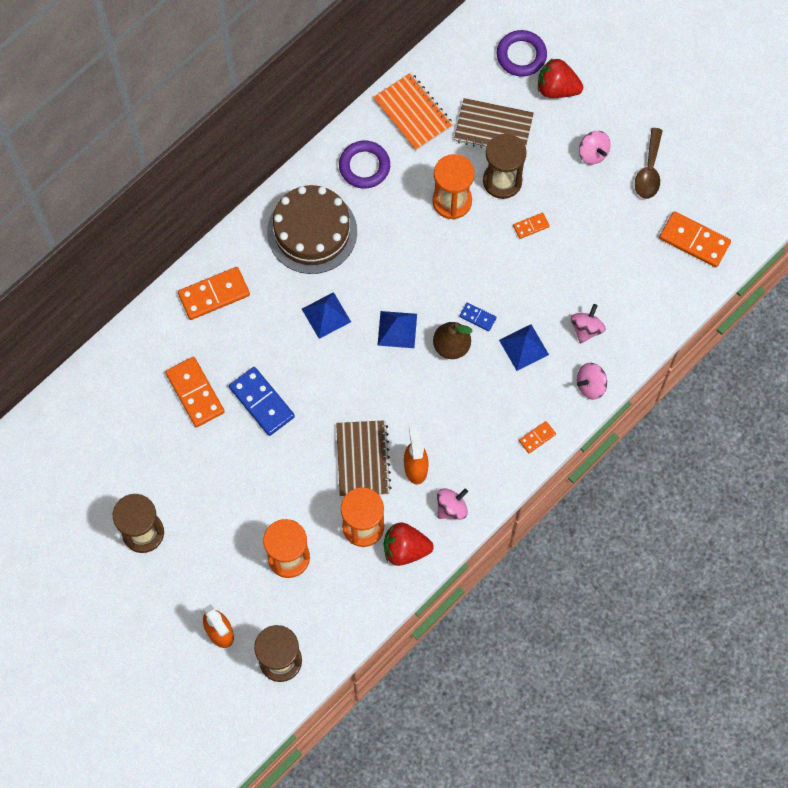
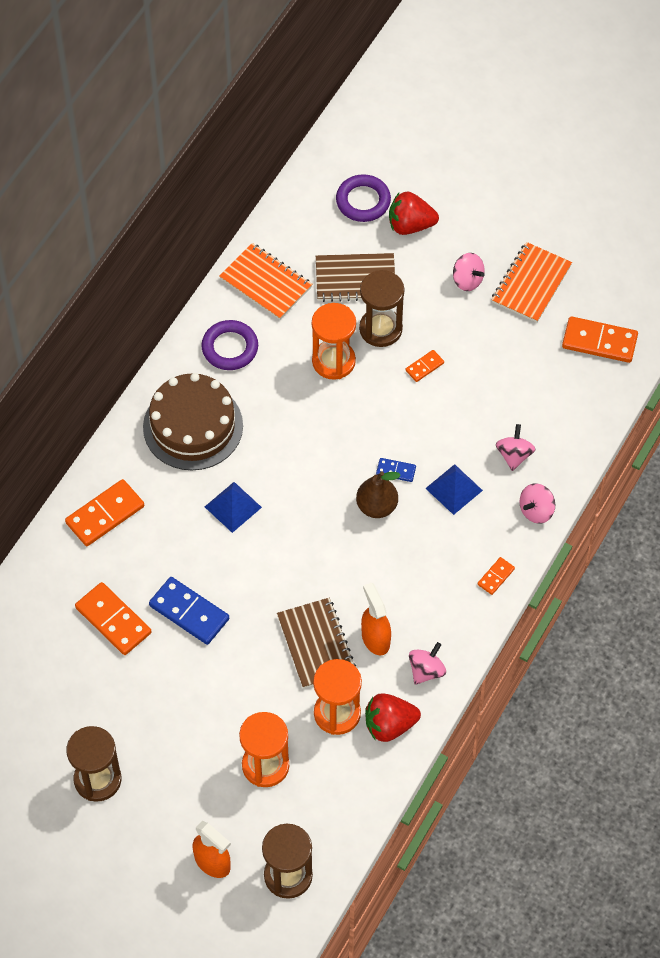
camera: 15 degrees left, 10 degrees down
blue pyramid [377,311,417,348] -> none
brown spoon [635,128,663,199] -> orange notebook [491,242,572,323]

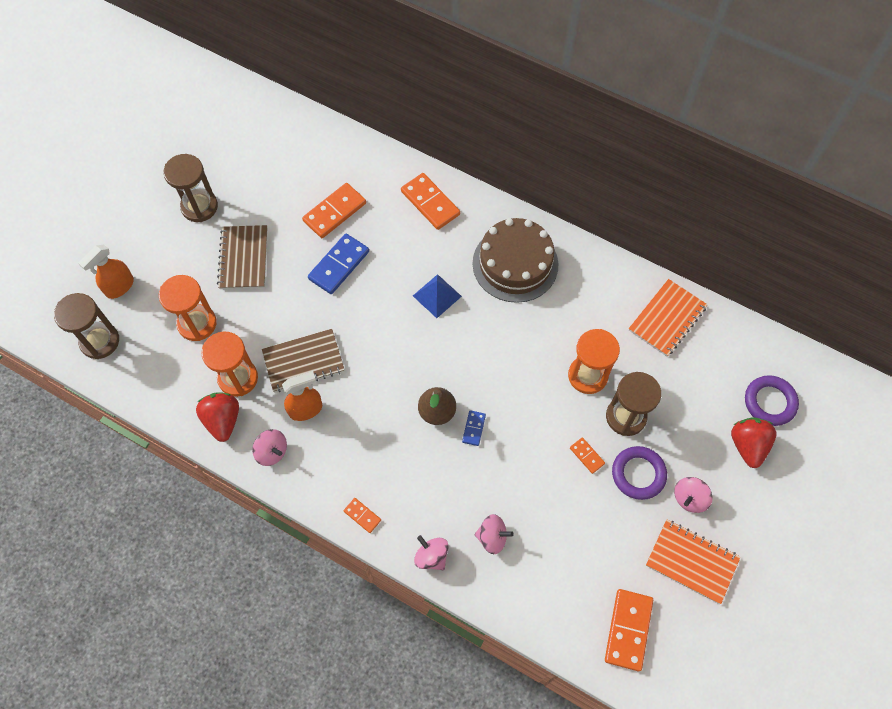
camera: 90 degrees right, 5 degrees up
purple ring [201,320,258,370] -> purple ring moved to [612,446,667,500]
brown notebook [316,253,395,302] -> brown notebook moved to [217,225,268,289]
blue pyramid [425,464,483,515] -> none

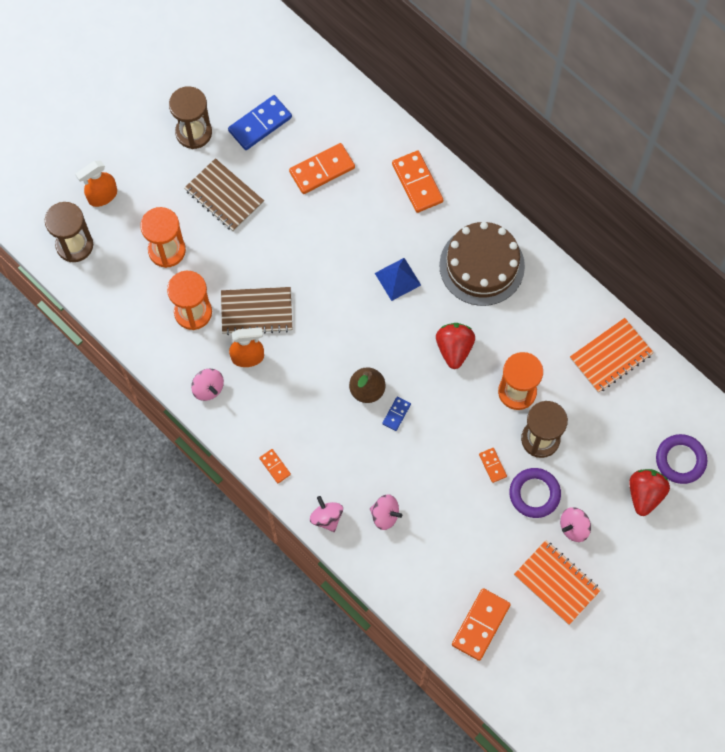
camera: 15 degrees right, 5 degrees up
red strawberry [196,392,239,442] -> red strawberry moved to [436,323,475,369]
brown notebook [217,225,268,289] -> brown notebook turned 60 degrees counterclockwise [185,158,264,232]
blue domino [308,234,369,294] -> blue domino moved to [228,95,292,150]

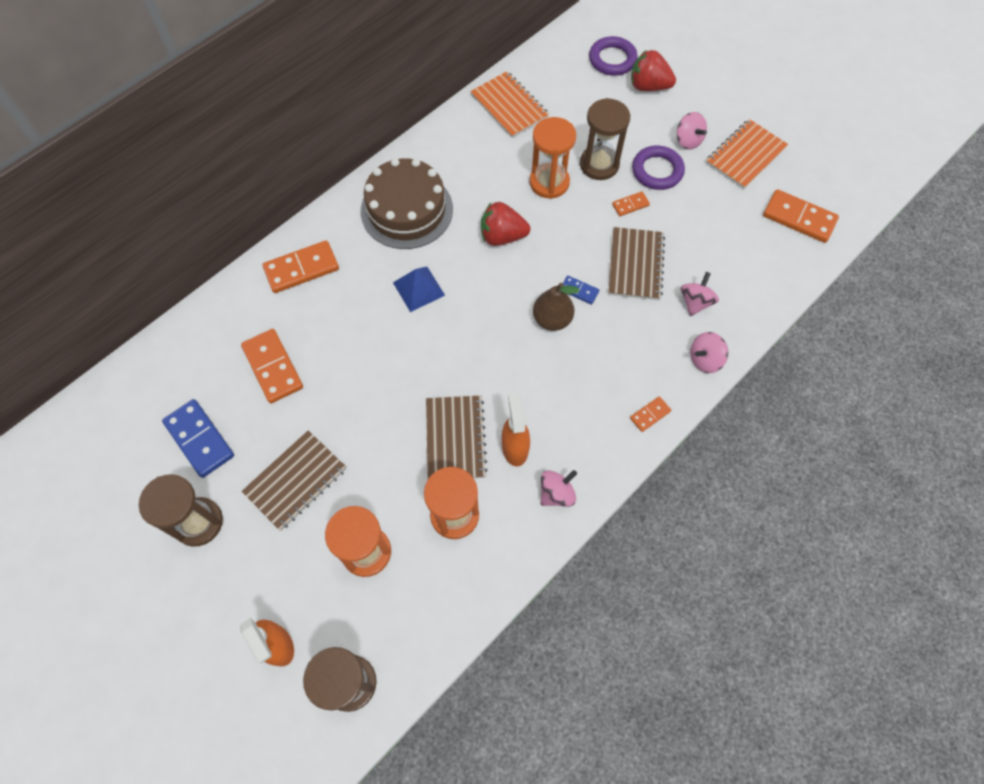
camera: 90 degrees left, 5 degrees down
none -> brown notebook [608,227,665,300]

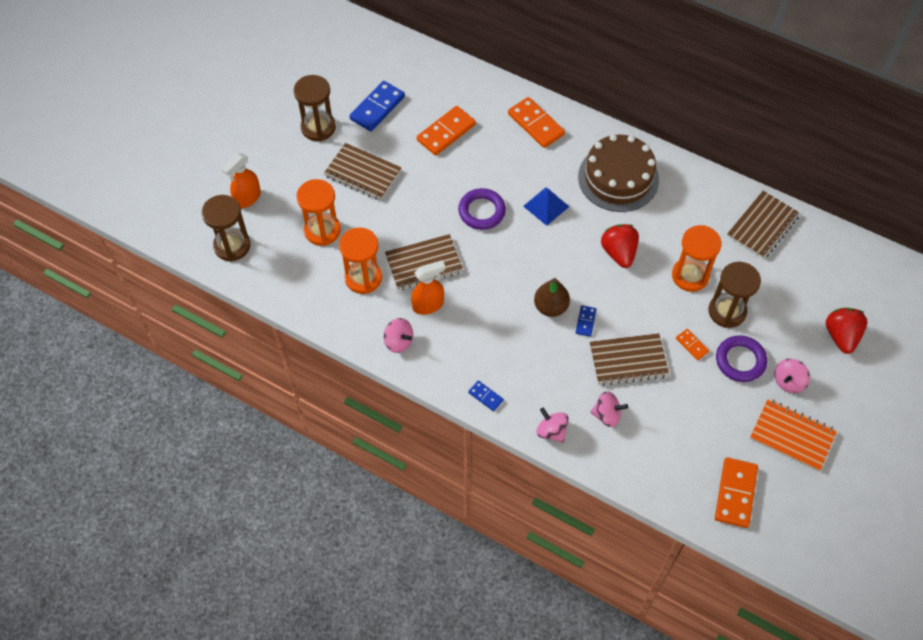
camera: 75 degrees right, 5 degrees down
orange notebook [470,71,549,138] -> brown notebook [727,191,800,259]
purple ring [589,36,638,76] -> purple ring moved to [458,188,506,230]
orange domino [630,396,671,432] -> blue domino [468,380,504,411]

